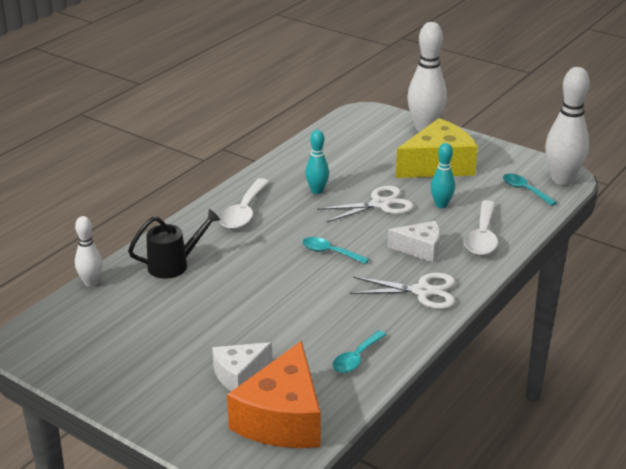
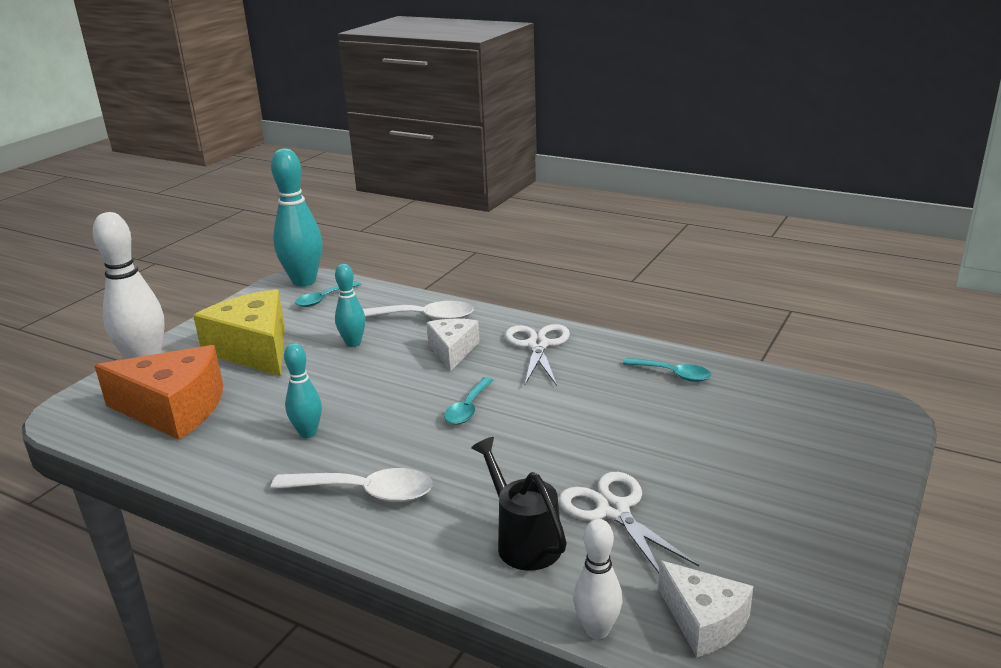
camera: 95 degrees left, 5 degrees down
white cheese [212,342,272,391] -> white cheese moved to [658,560,753,657]
orange cheese [227,341,321,448] -> orange cheese moved to [94,345,223,440]
white scissors [317,186,414,223] -> white scissors moved to [559,472,699,573]
white bowling pin [545,67,590,185] -> turquoise bowling pin [271,148,323,287]

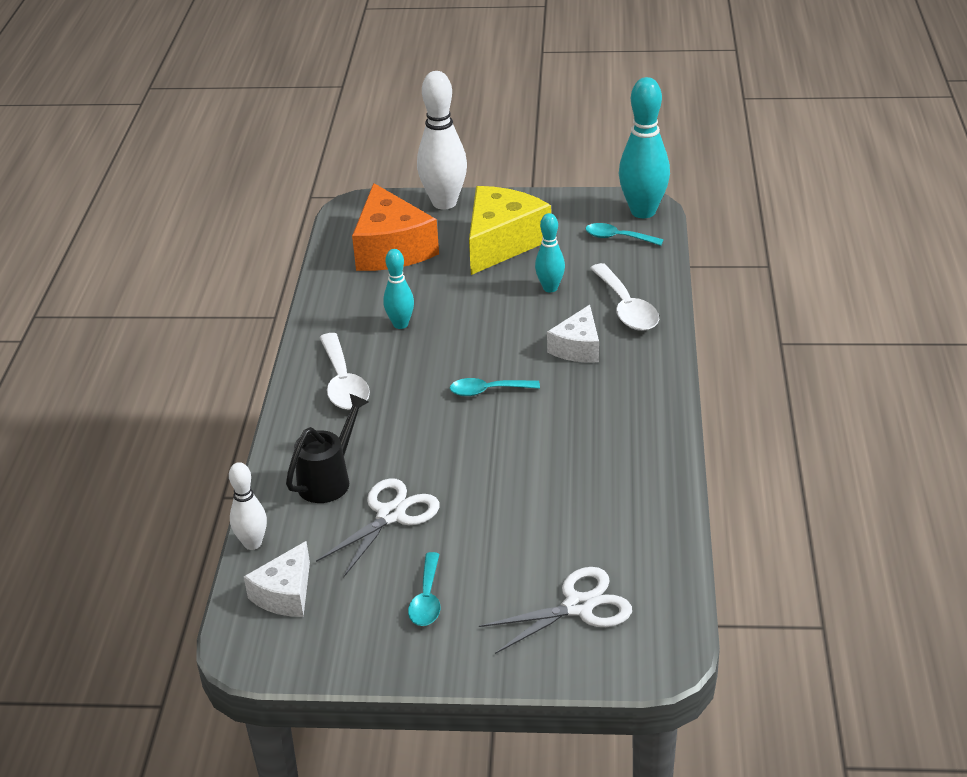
camera: 65 degrees right, 10 degrees up
white cheese [426,319,480,371] -> white cheese turned 135 degrees clockwise [547,305,599,363]
white scissors [505,324,570,386] -> white scissors moved to [479,567,632,654]
turquoise spoon [623,358,712,382] -> turquoise spoon moved to [408,552,440,626]

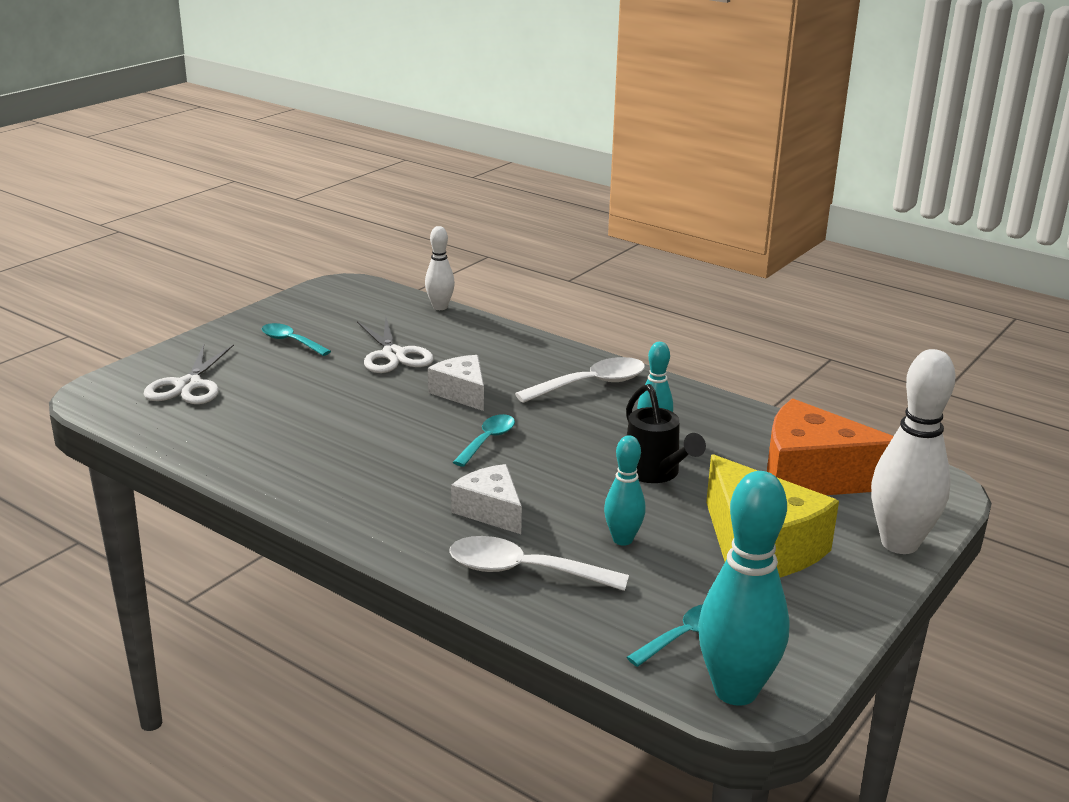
camera: 120 degrees right, 10 degrees down
white cheese [244,541,310,617] -> white cheese moved to [428,355,484,411]
black watering can [286,394,368,503] -> black watering can moved to [626,384,706,483]
white spoon [319,333,370,410] -> white spoon turned 135 degrees clockwise [515,357,645,403]

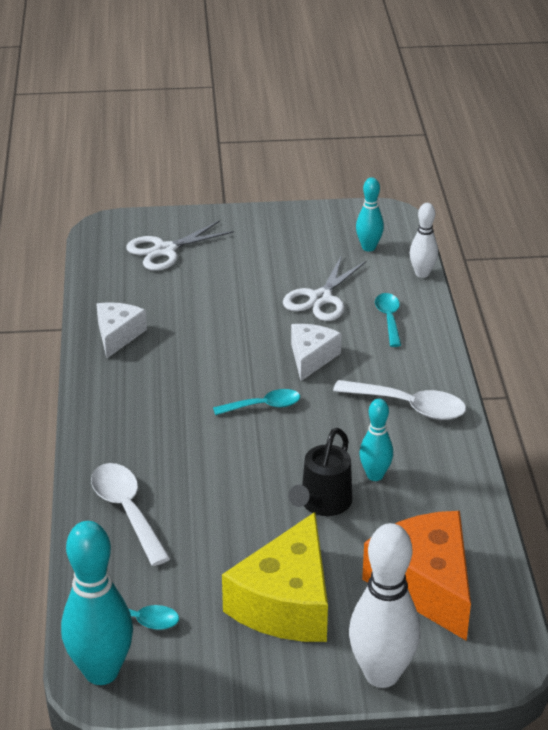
camera: 50 degrees right, 10 degrees up
turquoise spoon [262,323,331,356] -> turquoise spoon moved to [375,293,401,347]
white cheese [451,464,522,534] -> white cheese moved to [97,302,147,358]
turquoise bowling pin [604,435,646,546] -> turquoise bowling pin moved to [356,177,384,251]

